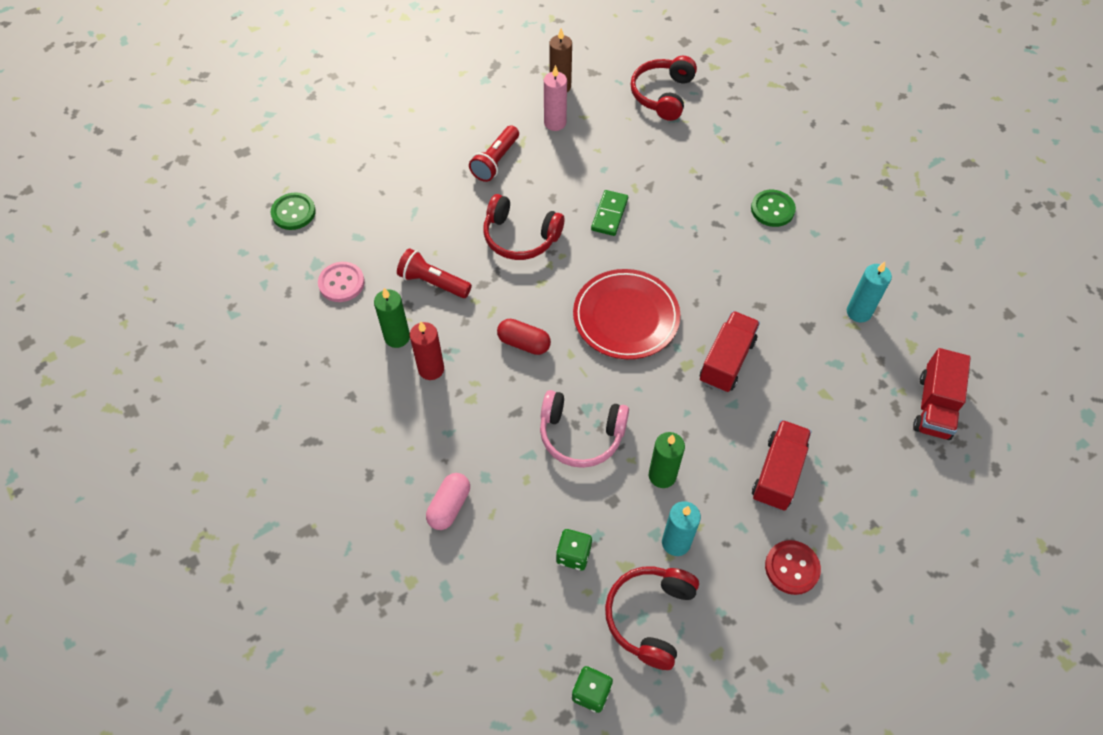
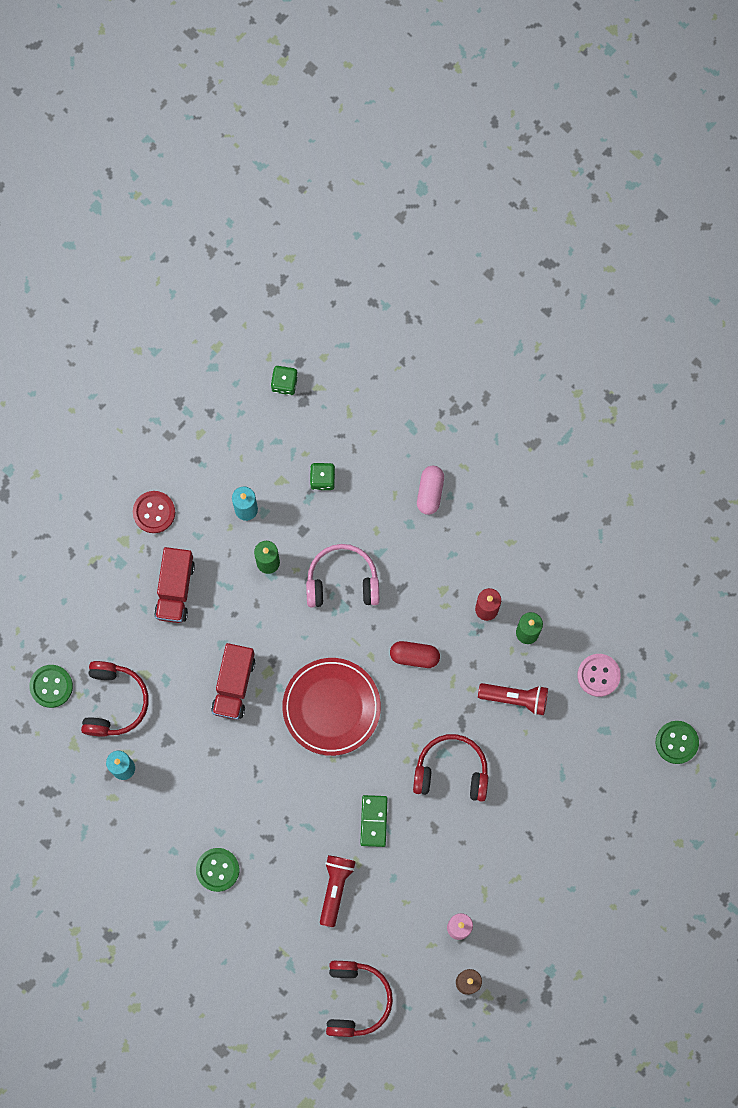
camera: 165 degrees right, 20 degrees up
red flashlight [469,125,519,182] -> red flashlight moved to [320,855,356,927]
red headphones [605,566,699,670] -> red headphones moved to [81,661,149,737]
red truck [913,348,971,440] -> green button [29,665,73,708]

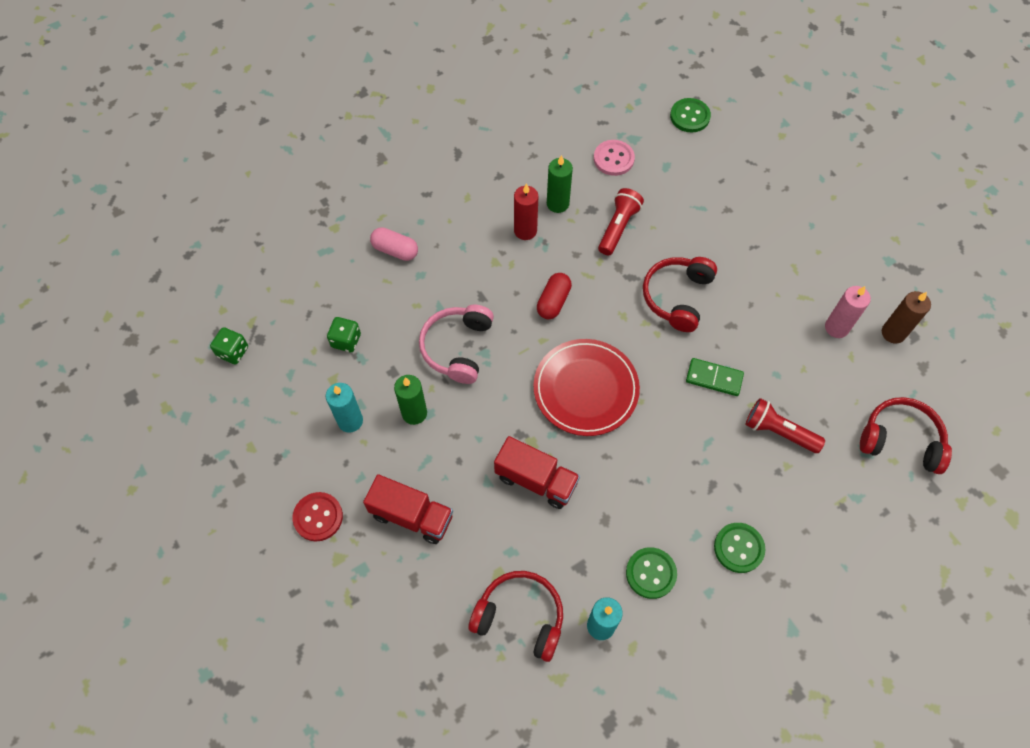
camera: 75 degrees left, 15 degrees down
green button [29,665,73,708] -> green button moved to [626,547,677,599]

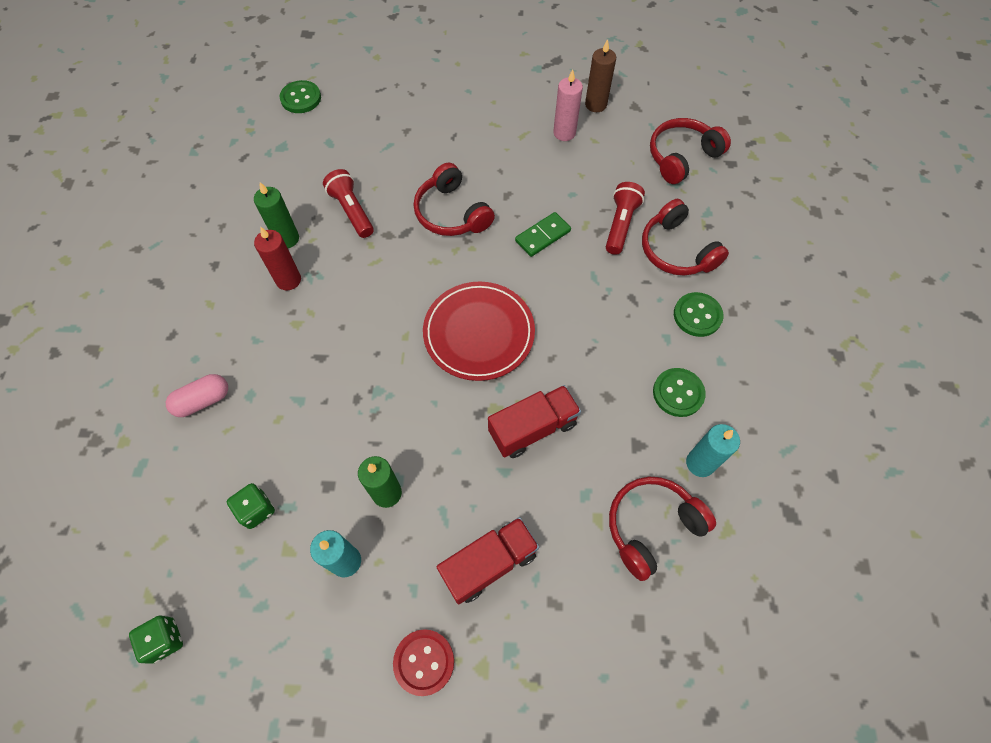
camera: 55 degrees left, 0 degrees up
pink headphones [419,305,494,384] -> none
red capsule [537,273,572,319] -> none
pink button [594,140,635,176] -> none
red flashlight [746,398,825,453] -> red flashlight turned 135 degrees clockwise [606,182,645,255]
none -> red headphones [642,199,729,275]

